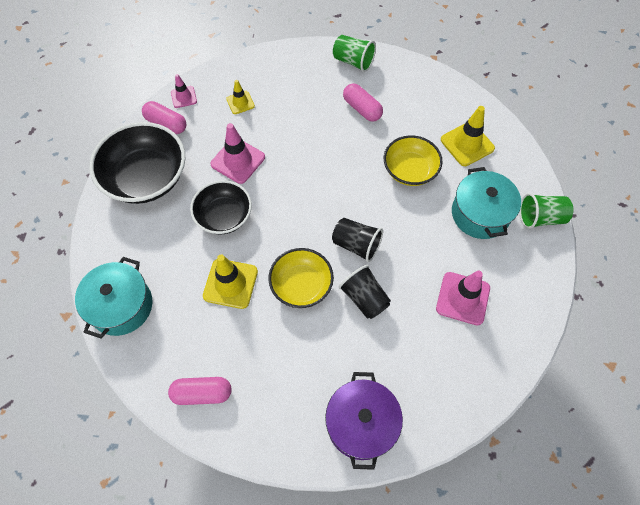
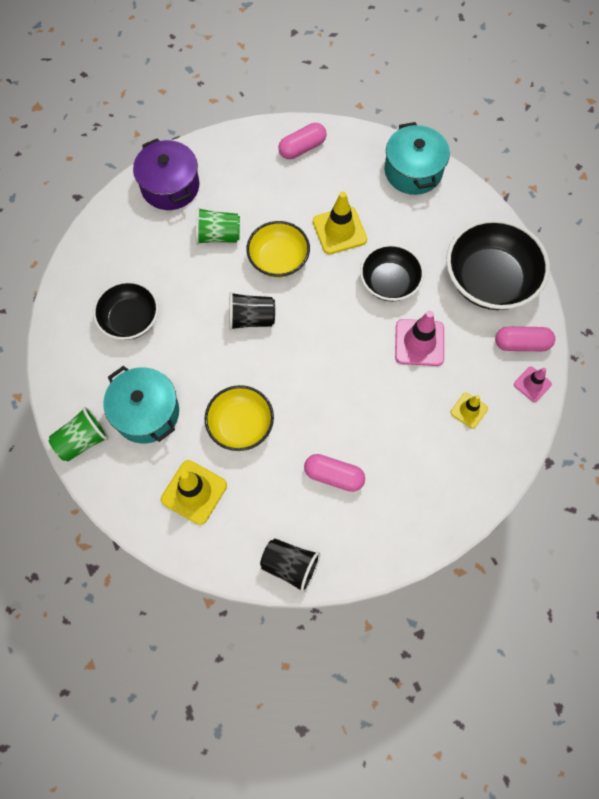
camera: 150 degrees right, 5 degrees up
green cup [333,35,376,72] -> green cup moved to [196,207,240,245]
black cup [339,265,391,319] -> black cup moved to [260,539,320,593]
pink traffic cone [436,271,490,325] -> black bowl [93,281,159,340]

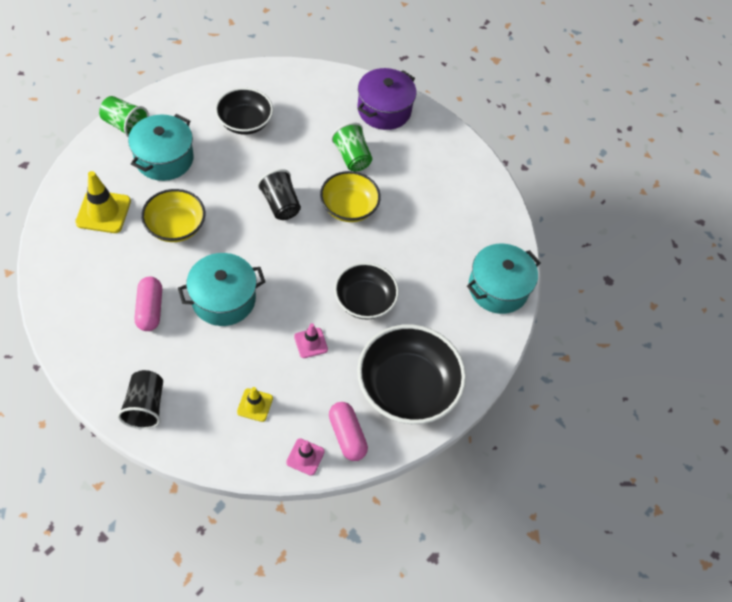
camera: 60 degrees right, 10 degrees down
black cup [260,539,320,593] -> black cup moved to [117,370,163,429]
pink capsule [278,123,327,159] -> none
yellow traffic cone [313,192,367,254] -> none
pink traffic cone [395,311,444,366] -> pink traffic cone [294,323,328,358], size x0.59
none -> turquoise pot [178,253,265,326]

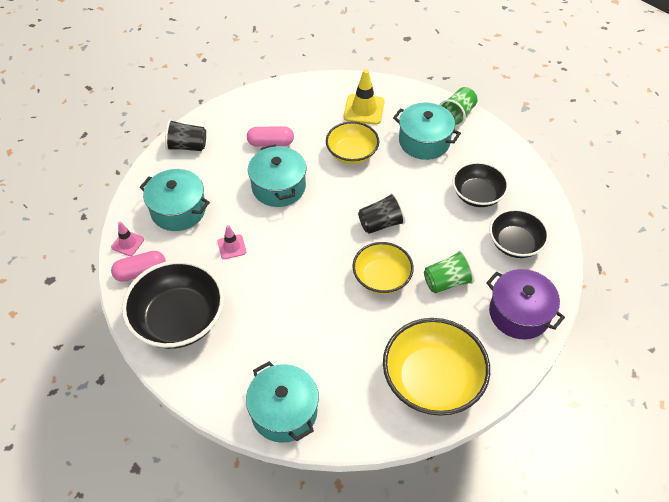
camera: 100 degrees right, 5 degrees down
yellow traffic cone [237,387,273,422] -> turquoise pot [139,169,210,231]
black bowl [334,263,399,320] -> black bowl moved to [489,209,549,258]
none -> yellow bowl [383,318,490,416]

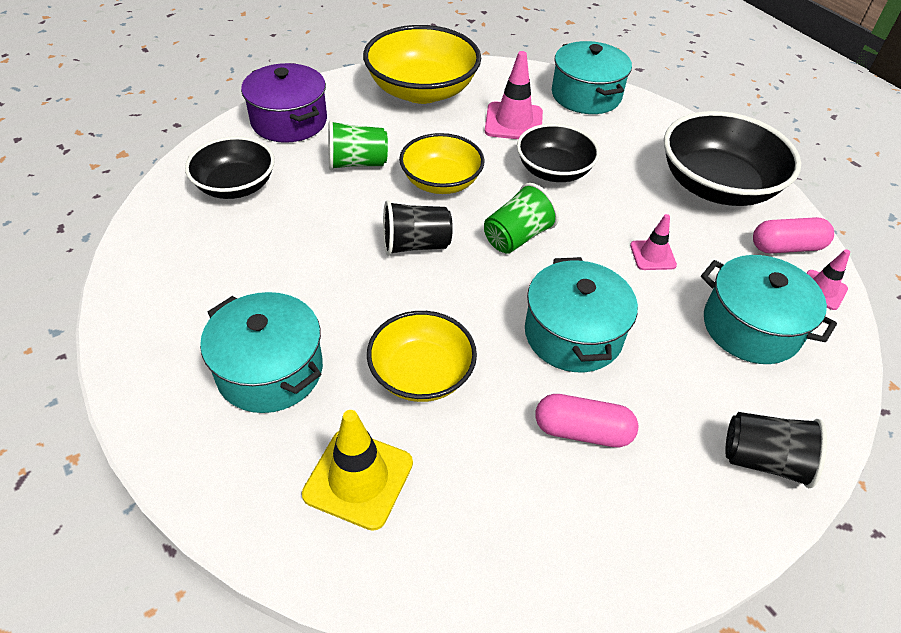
camera: 170 degrees left, 5 degrees down
green cup [440,87,477,127] -> green cup moved to [484,183,559,254]
black bowl [452,162,509,207] -> black bowl moved to [517,124,600,182]
none -> pink traffic cone [485,51,543,139]

